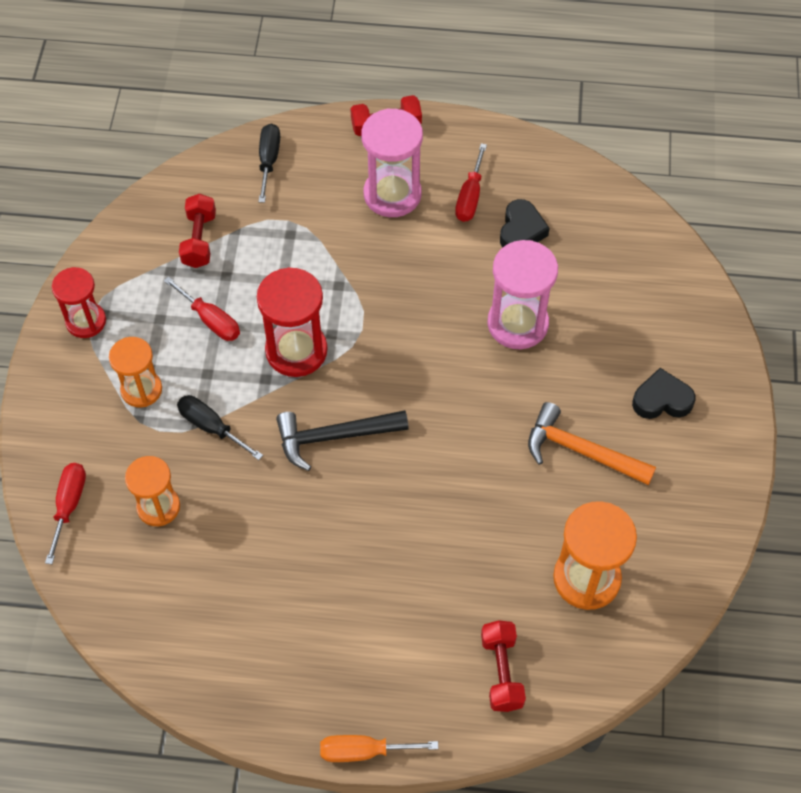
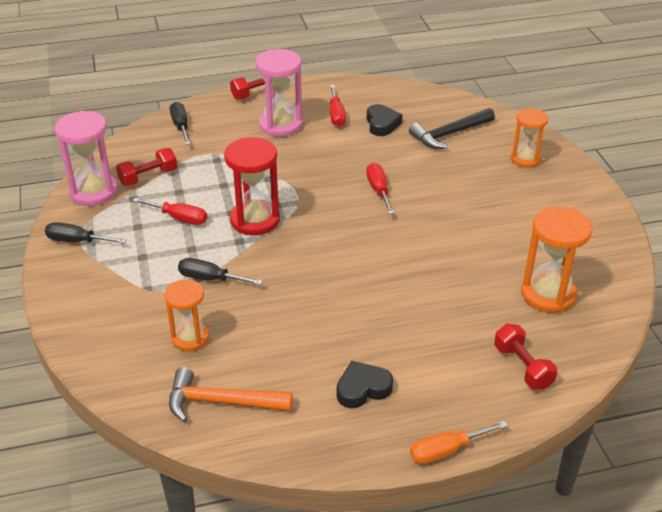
camera: 20 degrees left, 20 degrees down
red screwdriver [45,463,86,564] -> red screwdriver moved to [366,163,394,214]
red hourglass [52,267,106,338] -> black screwdriver [45,222,127,244]
orange hourglass [109,337,162,408] -> orange hourglass moved to [510,108,548,168]
red dumbbell [179,194,216,268] -> red dumbbell turned 75 degrees clockwise [116,148,177,186]
black hammer [276,410,409,471] -> black hammer moved to [409,108,495,149]
pink hourglass [487,240,558,349] -> pink hourglass moved to [54,111,118,206]
orange hammer [528,402,656,485] -> orange hammer moved to [169,367,293,422]
black heart [632,368,696,419] -> black heart moved to [337,361,393,408]

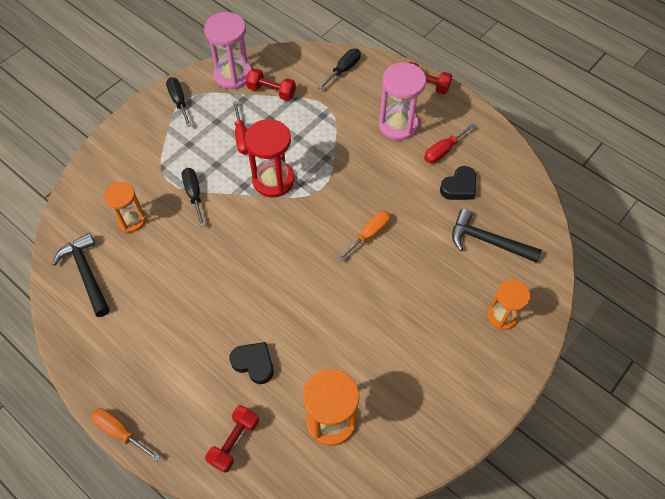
camera: 55 degrees right, 20 degrees up
orange hammer [169,367,293,422] -> black hammer [52,233,110,317]
black heart [337,361,393,408] -> black heart moved to [229,342,273,384]
red screwdriver [366,163,394,214] -> orange screwdriver [337,211,391,261]

